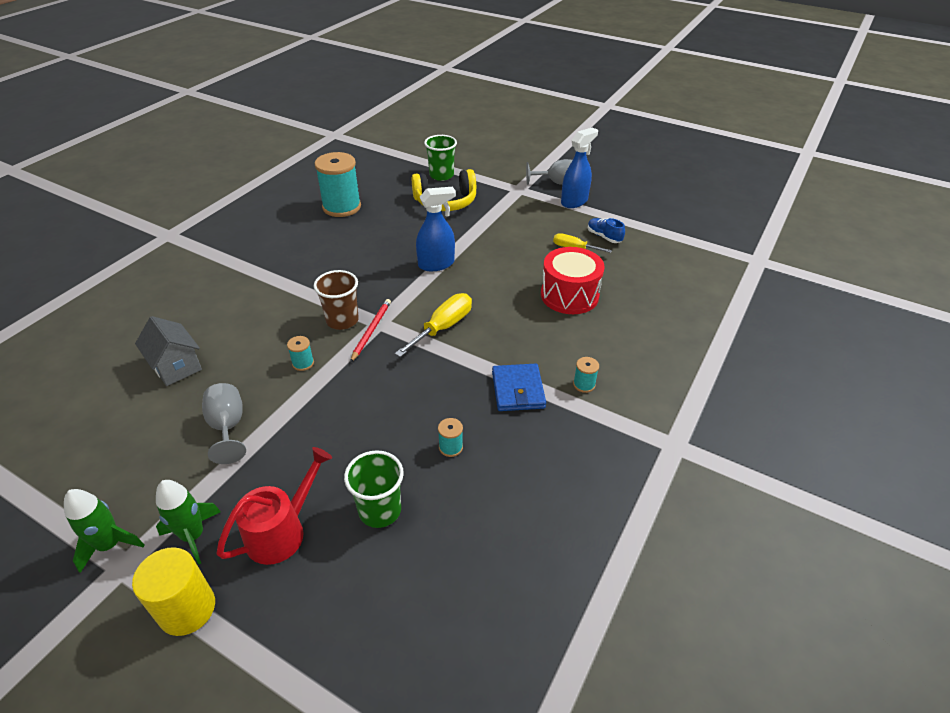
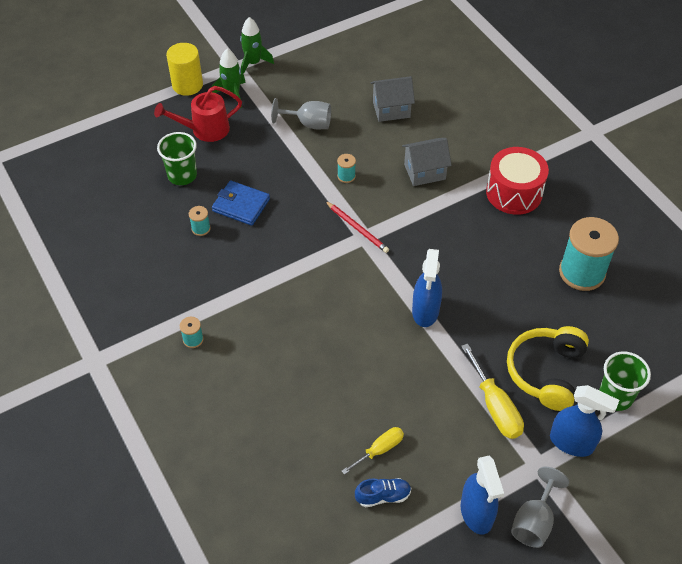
camera: 120 degrees right, 10 degrees up
red watering can [216,447,332,565] -> red watering can turned 90 degrees clockwise [154,86,242,142]
brown cup [314,270,359,330] -> none
yellow screwdriver [395,293,472,357] -> yellow screwdriver moved to [461,343,524,439]
blue wallet [492,364,546,411] -> blue wallet moved to [212,180,270,226]
red drum [541,247,605,314] -> red drum moved to [486,147,549,215]
none -> grey house [402,138,452,186]
none -> blue spray bottle [550,385,619,457]

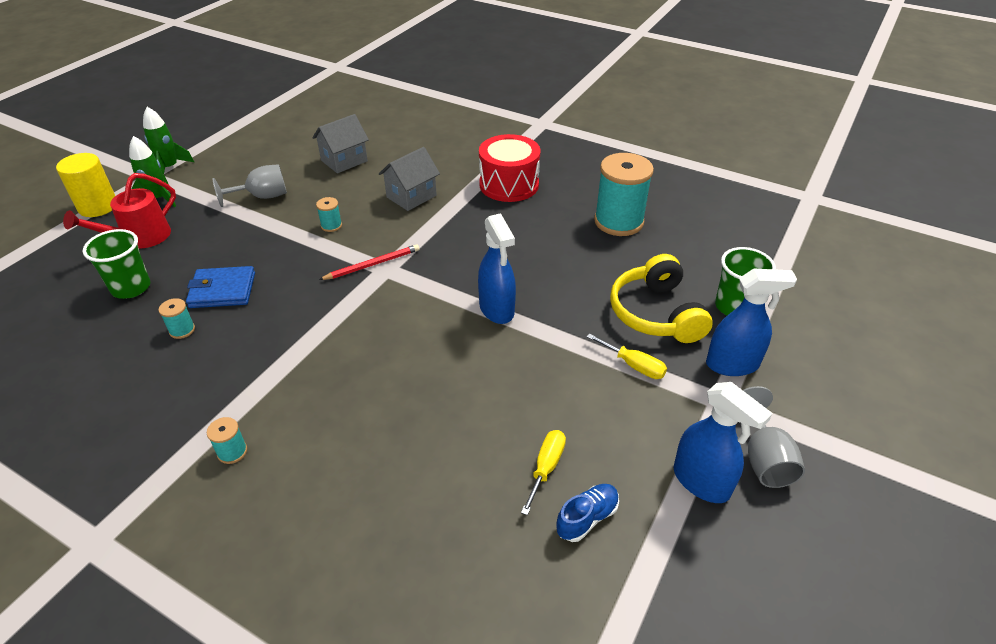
camera: 30 degrees left, 10 degrees down
red pencil [325,201,389,253] -> red pencil turned 45 degrees counterclockwise [319,244,419,280]
yellow screwdriver [461,343,524,439] -> yellow screwdriver [587,333,667,379], size x0.64

